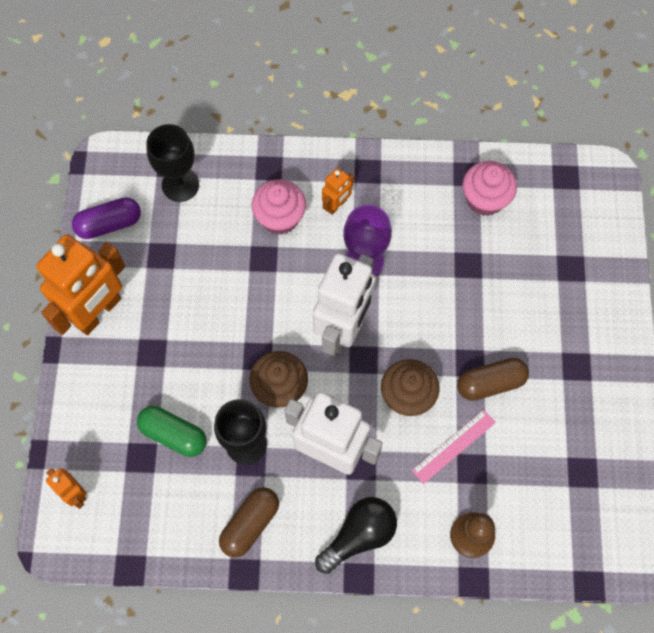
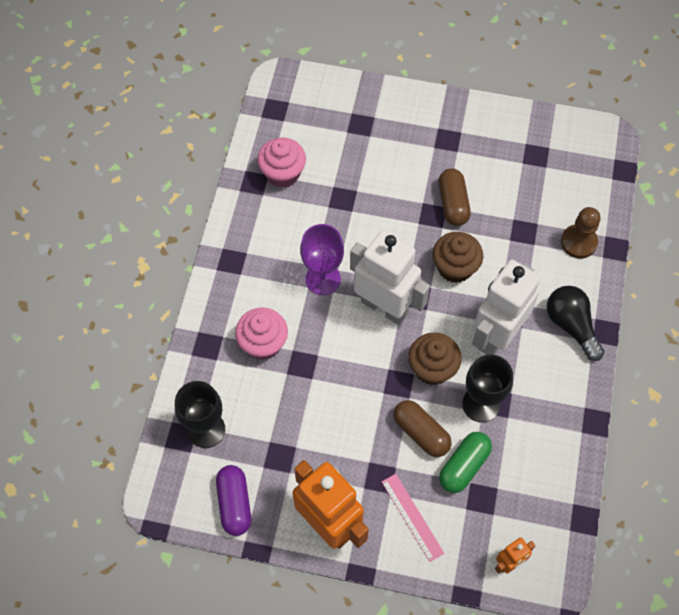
camera: 80 degrees left, 5 degrees down
brown capsule [219,487,279,558] -> brown capsule moved to [393,400,451,457]
orange robot [322,167,354,215] -> none
pink ruler [411,409,496,484] -> pink ruler moved to [382,474,444,562]

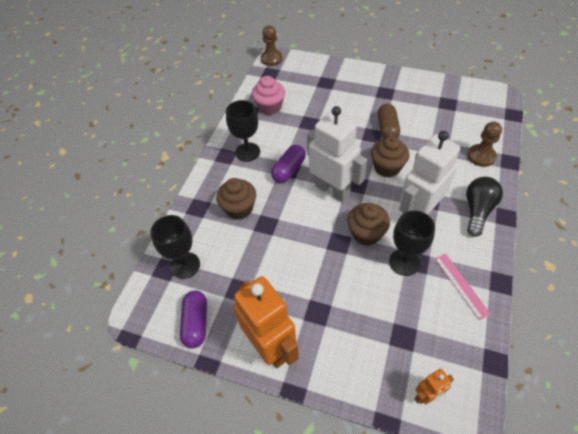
camera: 10 degrees right, 10 degrees down
pink cupcake [235,308,288,360] -> brown cupcake [216,178,256,220]
purple goblet [300,224,344,295] -> purple capsule [271,145,306,183]
pink ruler [382,474,444,562] -> pink ruler moved to [435,254,491,320]
brown capsule [393,400,451,457] -> none
green capsule [439,432,492,493] -> none
black light bulb [547,286,604,361] -> black light bulb turned 45 degrees clockwise [466,177,503,237]
none -> black goblet [226,100,260,162]
none -> brown pawn [261,25,283,66]

